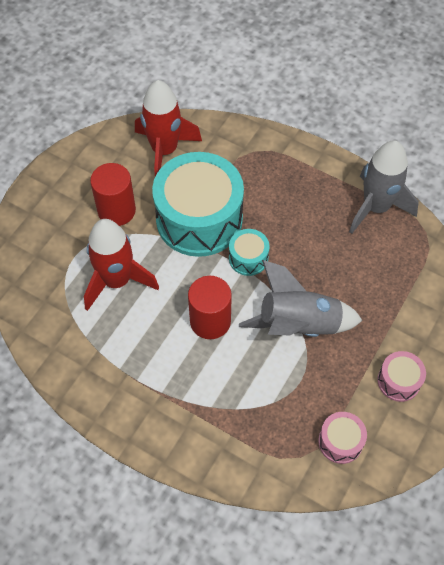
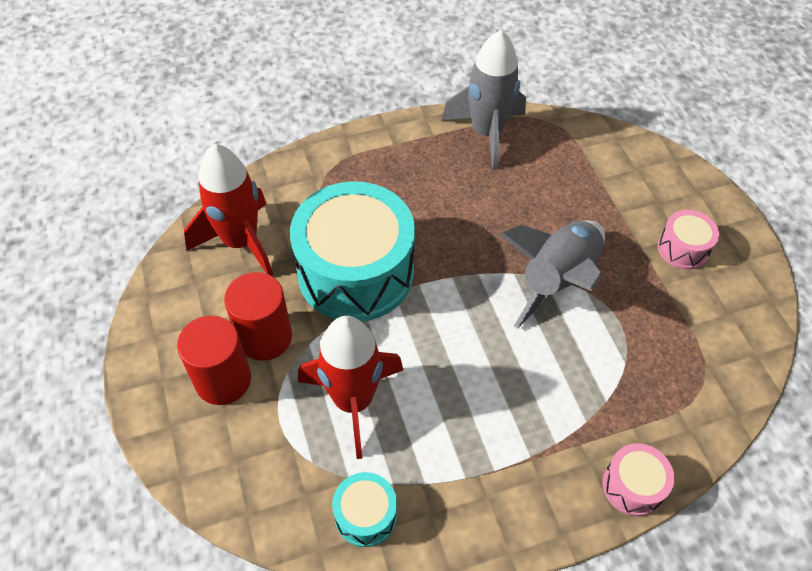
camera: 50 degrees left, 5 degrees down
red cylinder [188,276,232,339] -> red cylinder moved to [177,315,251,405]
turquoise drum [229,229,270,276] -> turquoise drum moved to [332,472,397,547]
pink drum [318,412,367,464] -> pink drum moved to [602,443,674,516]

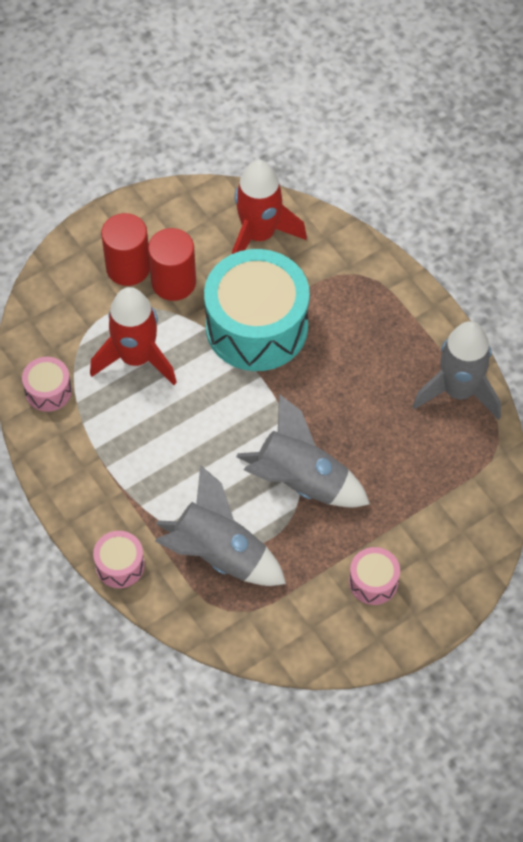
camera: 75 degrees right, 5 degrees up
turquoise drum [332,472,397,547] -> pink drum [22,357,72,412]
none -> grey rocket [155,465,286,586]

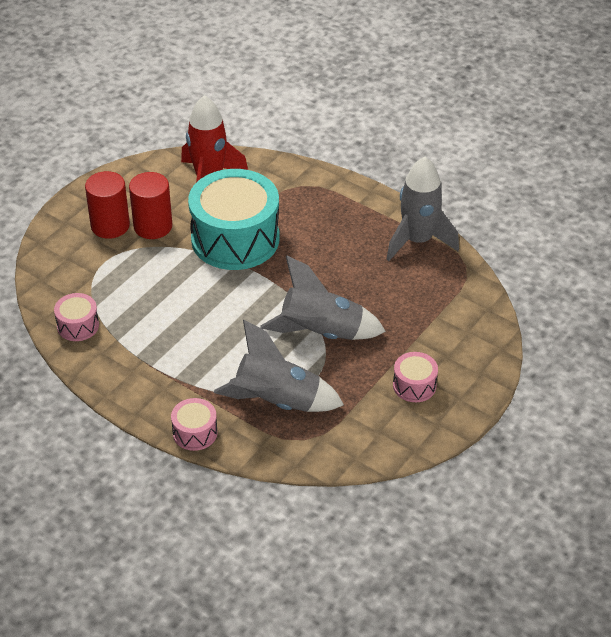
camera: 20 degrees left, 15 degrees down
red rocket [90,287,177,385] -> none

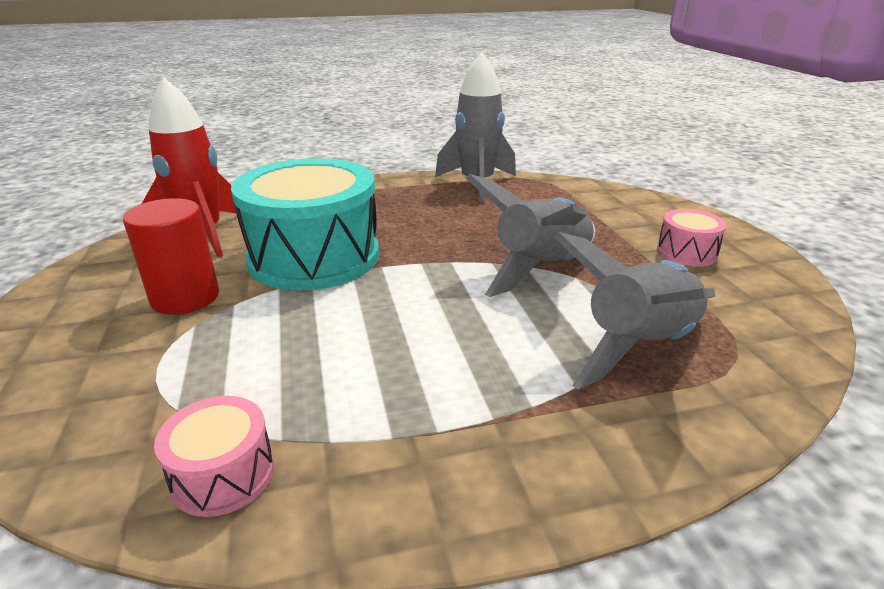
camera: 50 degrees left, 15 degrees down
red cylinder [85,171,130,239] -> none
pink drum [171,398,218,451] -> none

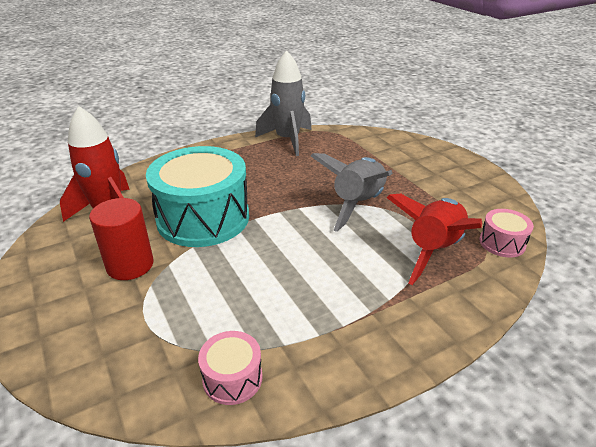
camera: 15 degrees left, 5 degrees up
grey rocket [554,232,715,389] -> red rocket [386,194,482,285]
pink drum [657,209,727,267] -> pink drum moved to [480,209,534,258]

